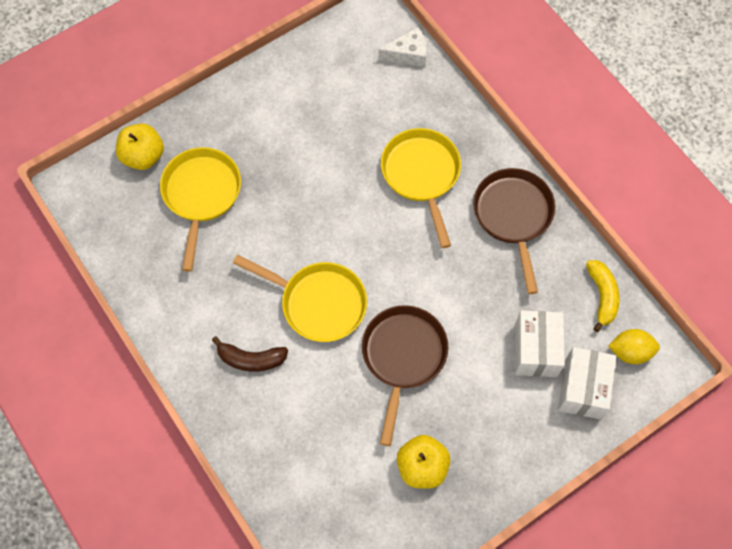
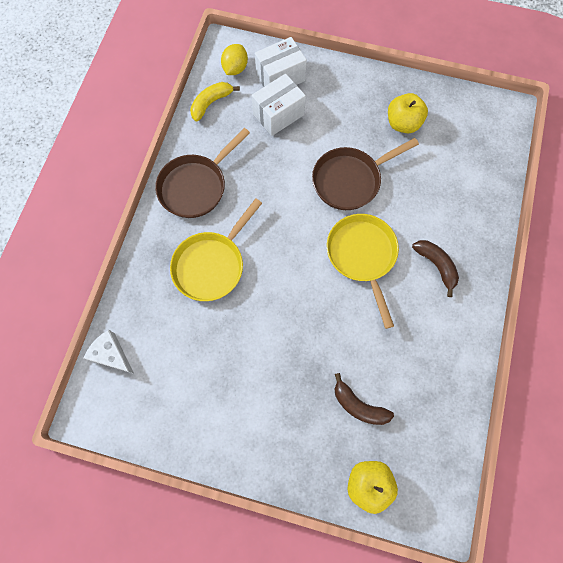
camera: 130 degrees left, 5 degrees up
yellow pan [160,147,241,272] -> brown banana [335,373,394,425]
yellow lemon [609,329,660,364] -> yellow lemon turned 60 degrees clockwise [221,44,248,75]

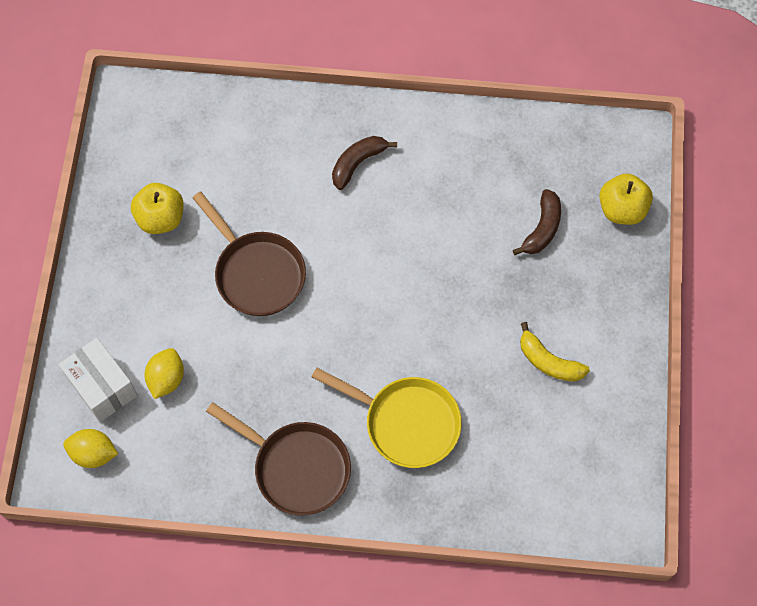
camera: 100 degrees left, 5 degrees down
white cheese [83,330,134,374] -> none
yellow banana [190,82,240,122] -> yellow banana moved to [520,322,590,381]
white box [251,74,306,136] -> yellow lemon [145,348,184,399]
yellow pan [327,214,399,329] -> none

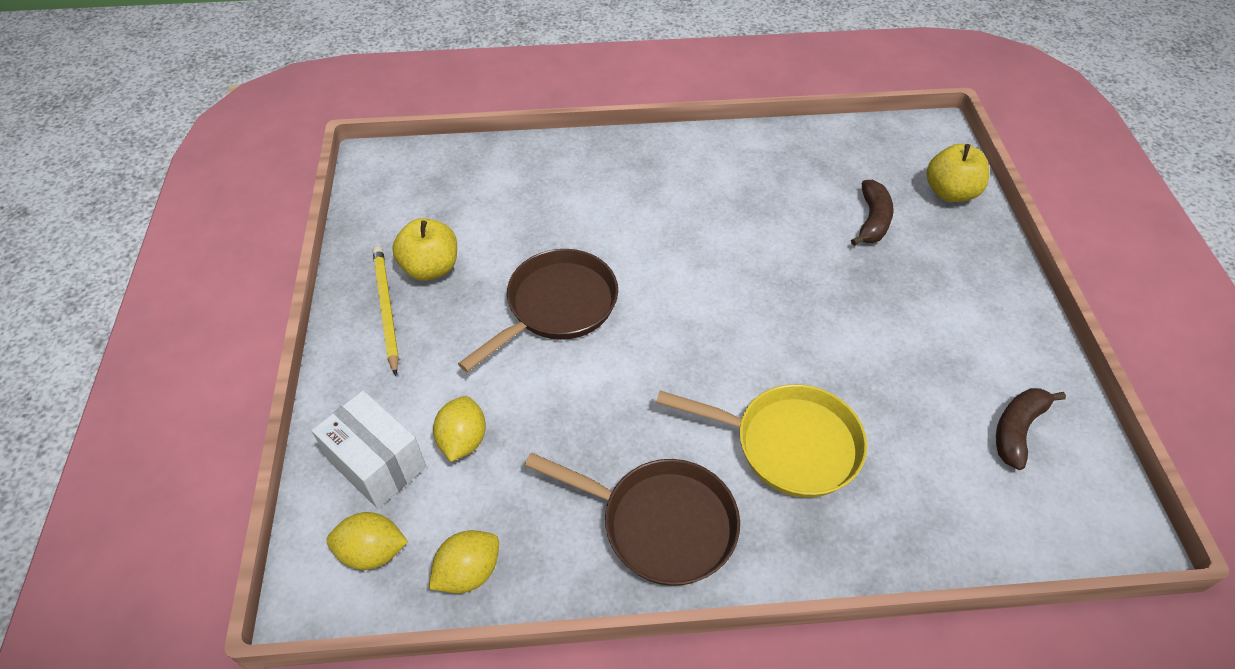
camera: 10 degrees left, 15 degrees down
brown pan [192,192,306,316] -> brown pan turned 90 degrees counterclockwise [458,249,618,372]
brown banana [332,136,397,190] -> brown banana moved to [996,388,1066,470]
yellow banana [520,322,590,381] -> none
none -> yellow pencil [373,246,399,376]
none -> yellow lemon [429,530,499,594]

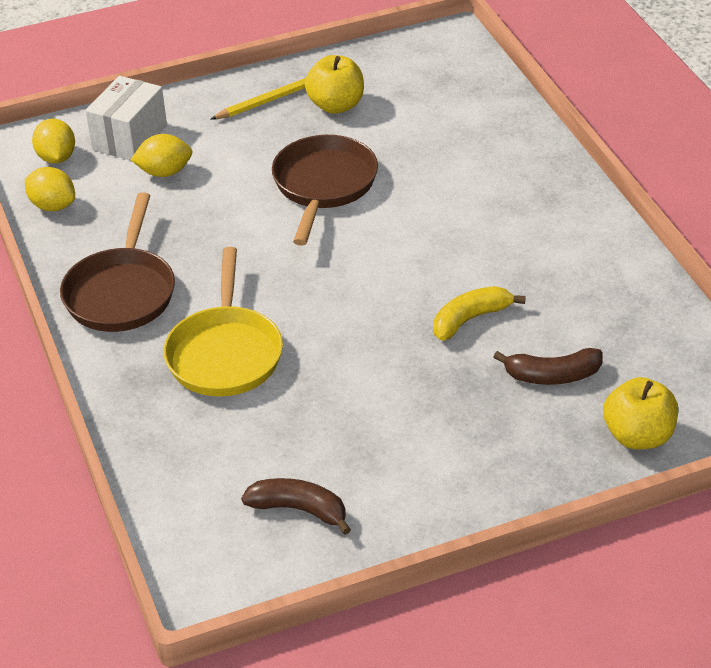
camera: 75 degrees right, 10 degrees down
brown pan [458,249,618,372] -> brown pan turned 105 degrees counterclockwise [272,135,378,246]
none -> yellow banana [434,286,526,341]

